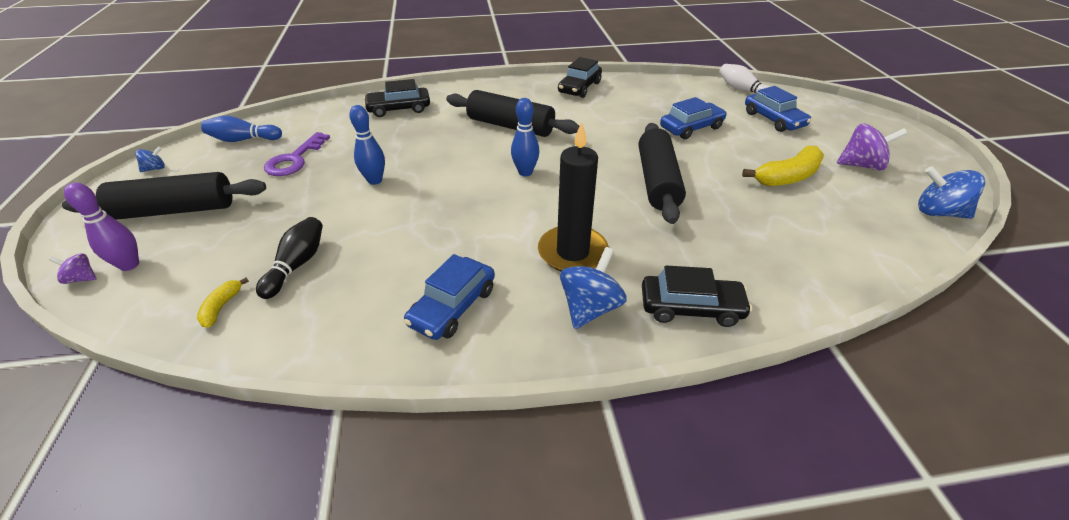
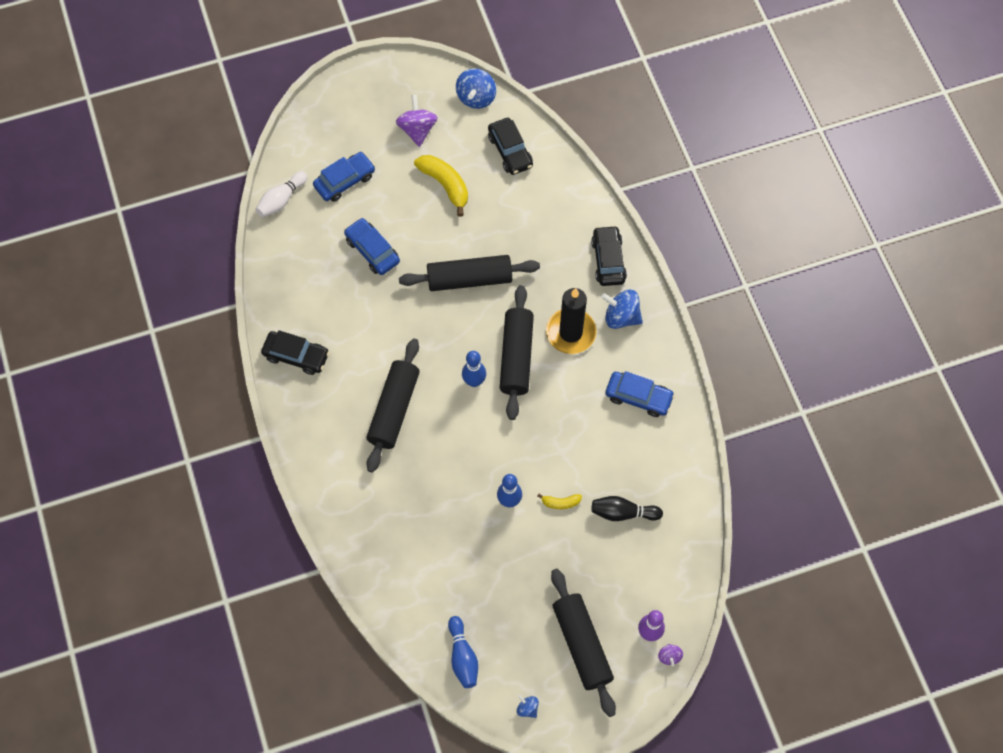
camera: 100 degrees left, 25 degrees up
yellow banana [197,277,249,328] -> yellow banana moved to [538,493,582,509]
purple key [264,132,330,176] -> none
black car [364,79,430,117] -> black car moved to [488,118,533,175]
none -> black rolling pin [500,285,534,420]

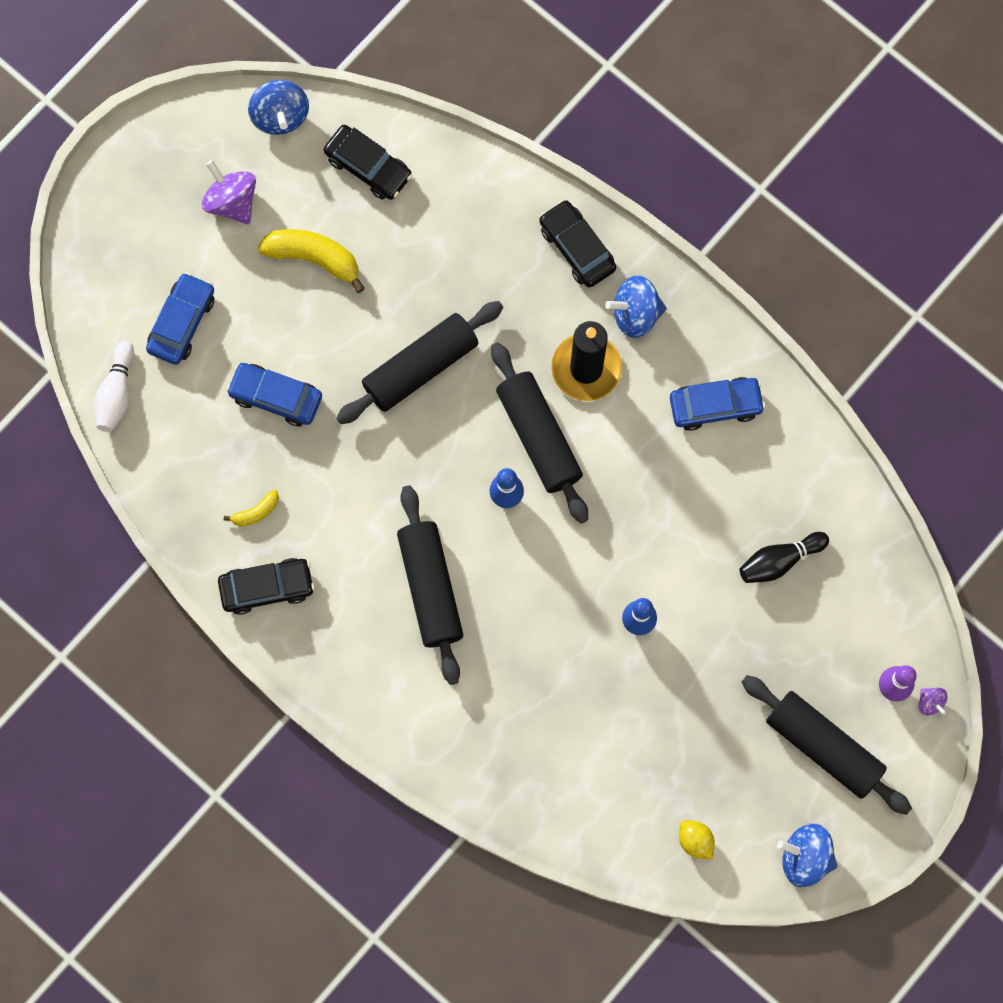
camera: 30 degrees left, 10 degrees up
blue bowling pin [448,616,478,688] -> yellow lemon [679,820,715,859]
blue spinning top [517,695,539,718] -> blue spinning top [777,823,837,887], size x1.93
yellow banana [538,493,582,509] -> yellow banana moved to [224,489,279,527]

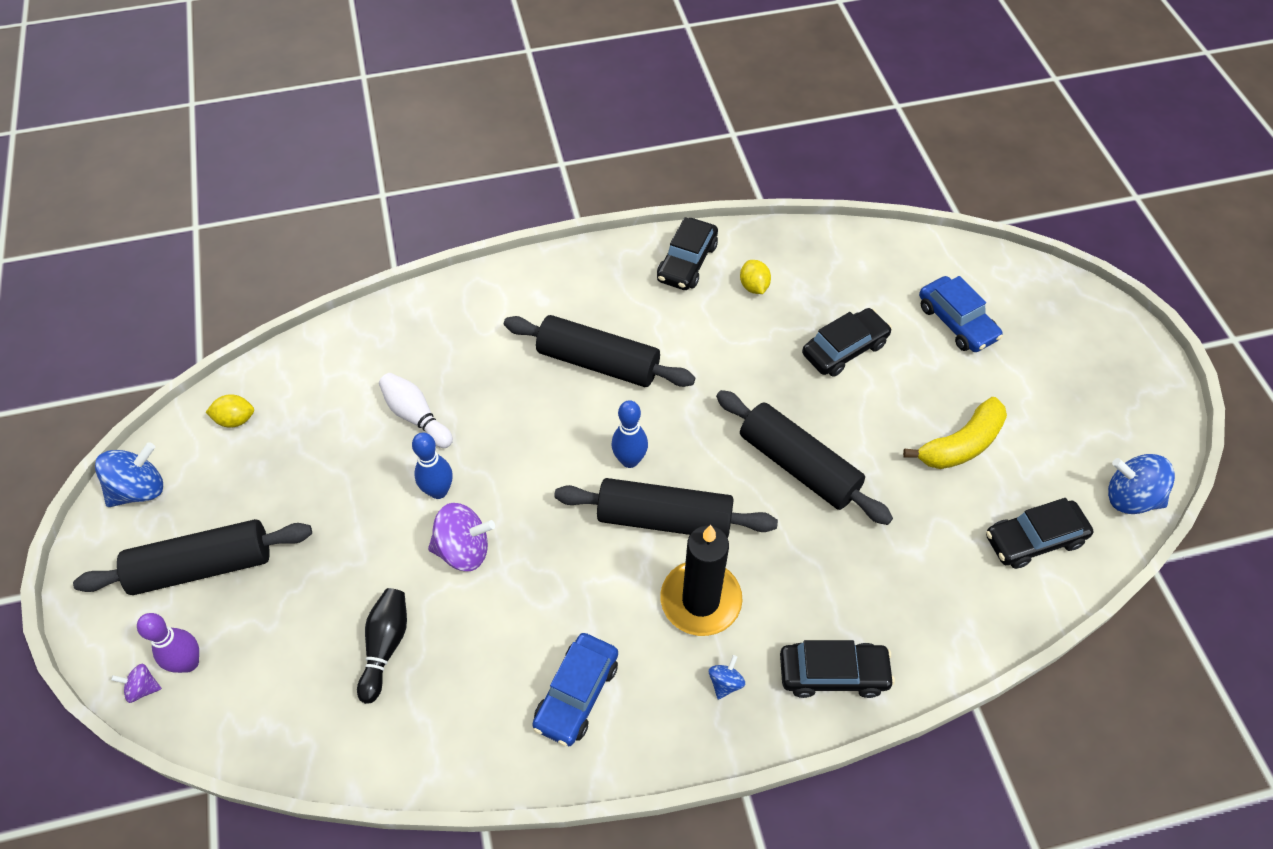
camera: 125 degrees right, 20 degrees down
white bowling pin [94,341,134,432] -> white bowling pin moved to [379,373,453,448]
purple spinning top [202,160,256,224] -> purple spinning top moved to [428,503,495,571]
yellow banana [224,489,279,527] -> yellow lemon [740,260,771,294]
blue car [226,363,322,426] -> black car [802,308,892,377]
black rolling pin [336,301,503,424] -> black rolling pin turned 45 degrees counterclockwise [716,390,893,525]
blue spinning top [605,275,667,338] -> blue spinning top [709,655,745,700], size x0.52

